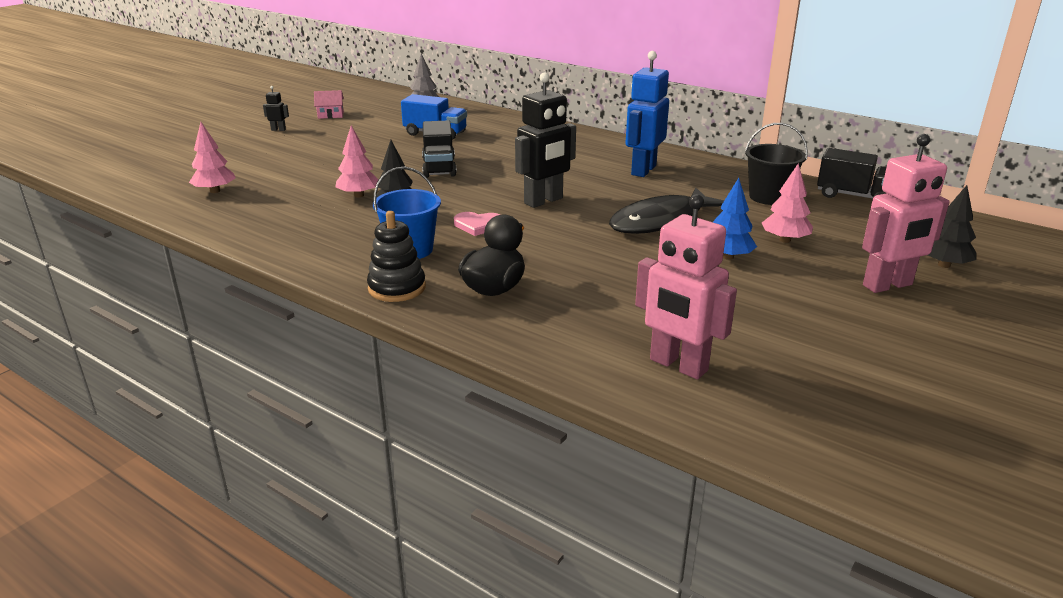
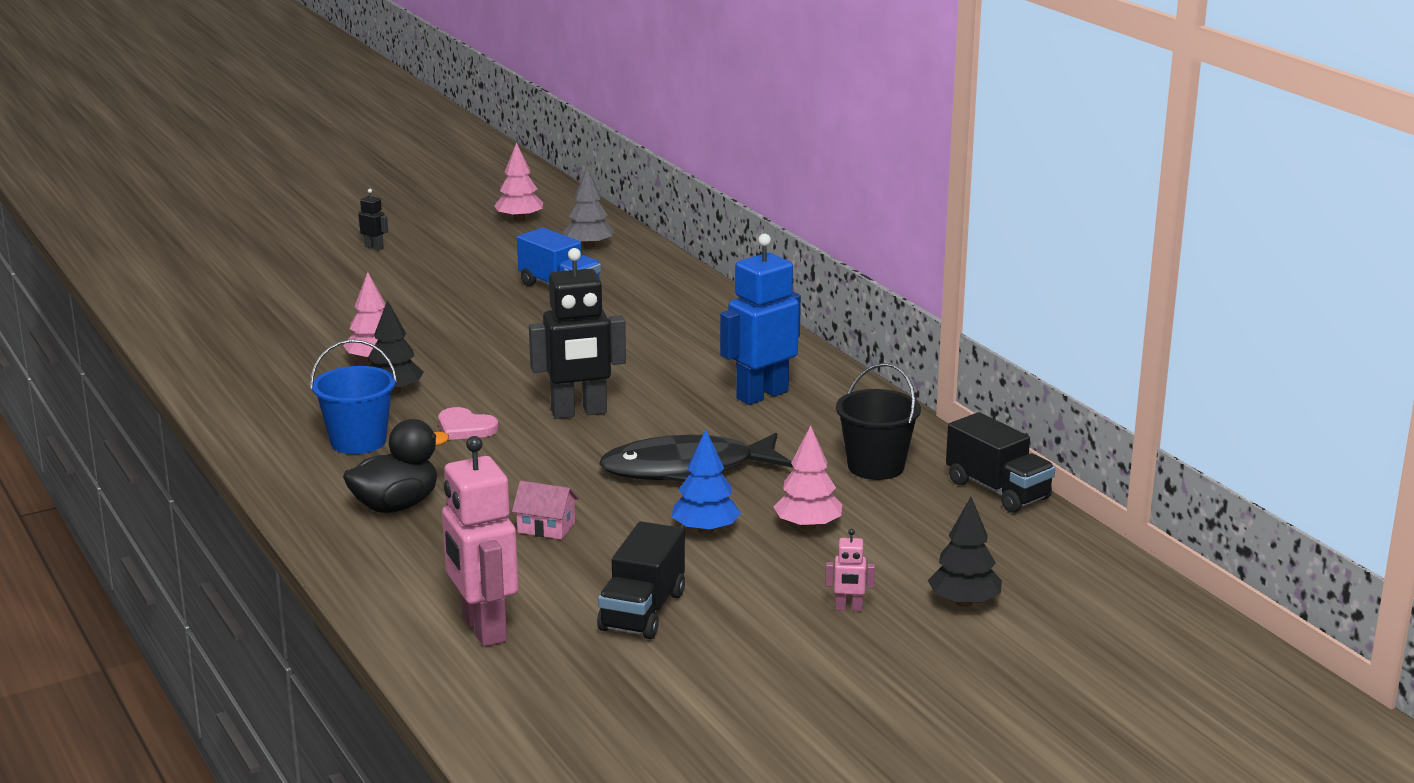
camera: 25 degrees right, 5 degrees down
pink tree [189,122,236,193] -> pink tree moved to [494,142,543,222]
pink house [314,90,344,119] -> pink house moved to [512,481,579,540]
black stacking toy [367,211,426,302] -> none
black truck [422,120,457,178] -> black truck moved to [597,521,685,639]
pink robot [862,134,950,293] -> pink robot [825,529,875,611], size x0.43

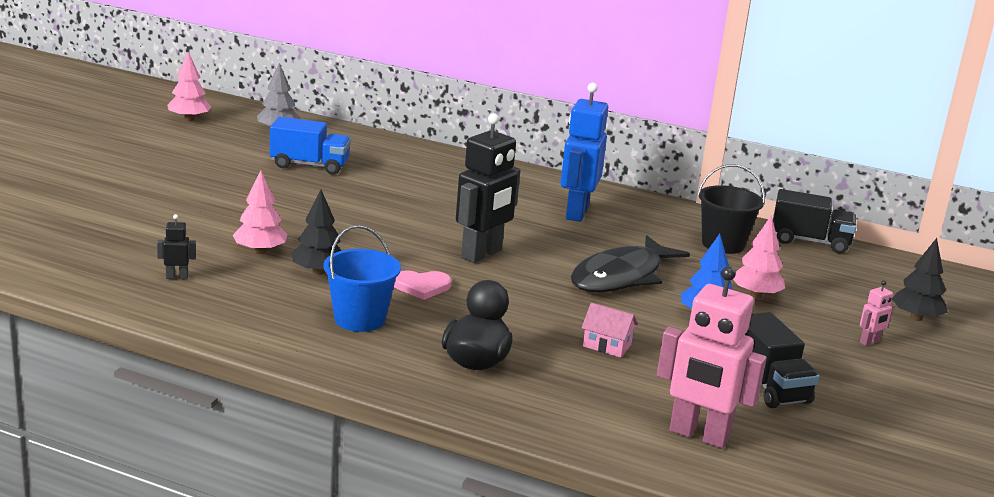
camera: 40 degrees left, 0 degrees up
black robot [358,189,388,250] -> black robot moved to [157,214,196,279]
pink house [512,481,579,540] -> pink house turned 45 degrees clockwise [582,303,638,358]

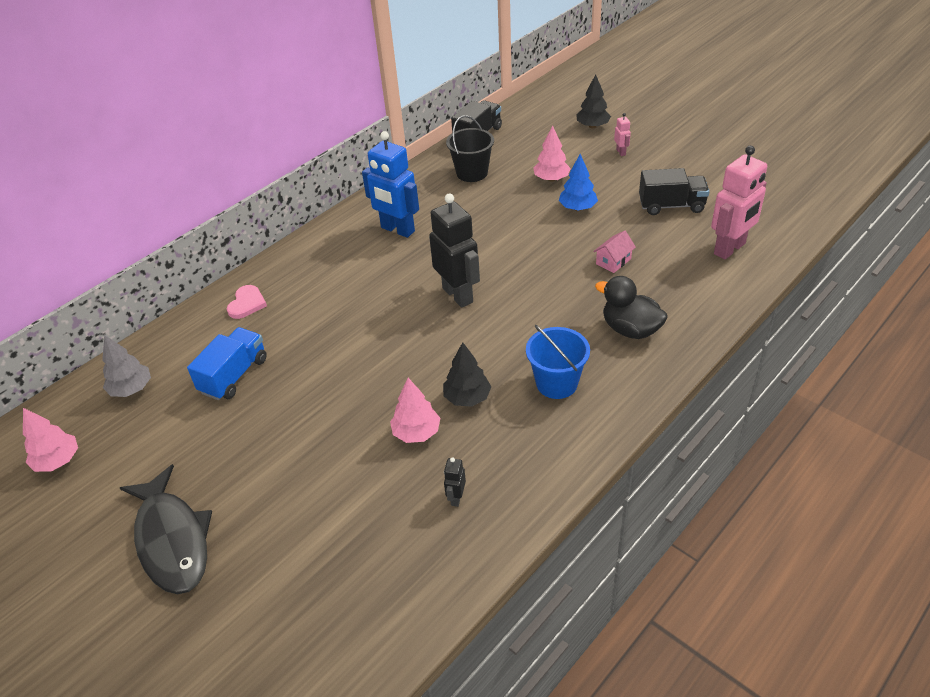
camera: 65 degrees left, 20 degrees up
pink heart [394,270,452,300] -> pink heart moved to [227,285,267,319]
black fish [571,235,690,292] -> black fish moved to [120,464,212,594]

